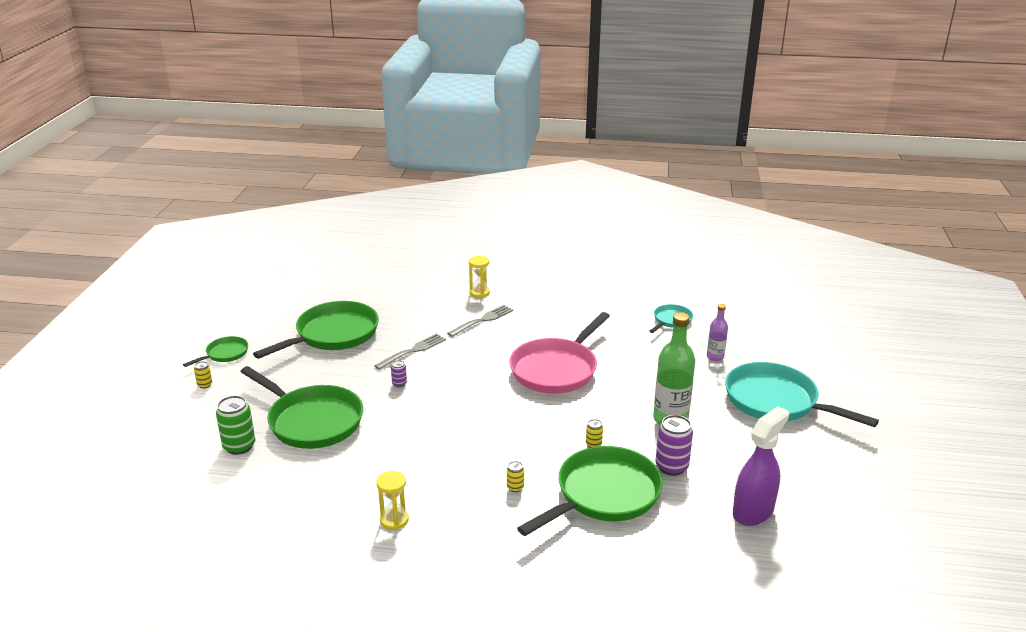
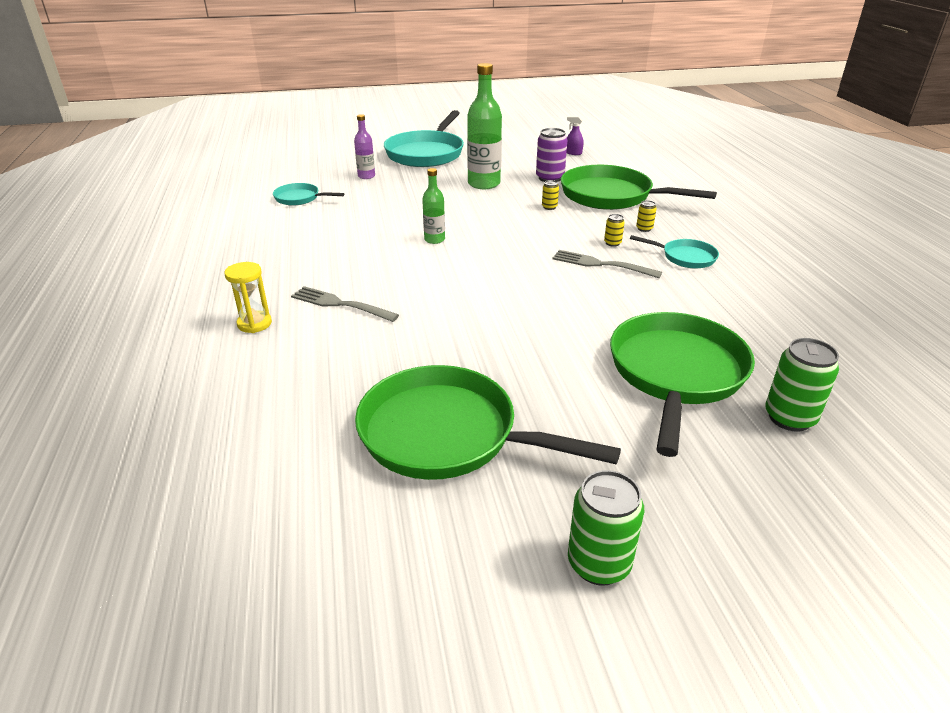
camera: 110 degrees left, 5 degrees up
green pan [183,336,248,367] -> green can [568,470,644,586]
yellow can [194,361,212,389] -> yellow can moved to [604,214,625,247]
grey fork [374,333,446,370] -> grey fork moved to [553,250,662,278]
yellow hourglass [376,471,409,530] -> none
purple can [391,360,407,387] -> none
pink pan [510,312,610,394] -> green bottle [422,168,445,244]
purple spray bottle [733,406,789,526] -> purple spray bottle [566,116,584,155], size x0.43
none -> turquoise pan [630,235,719,268]

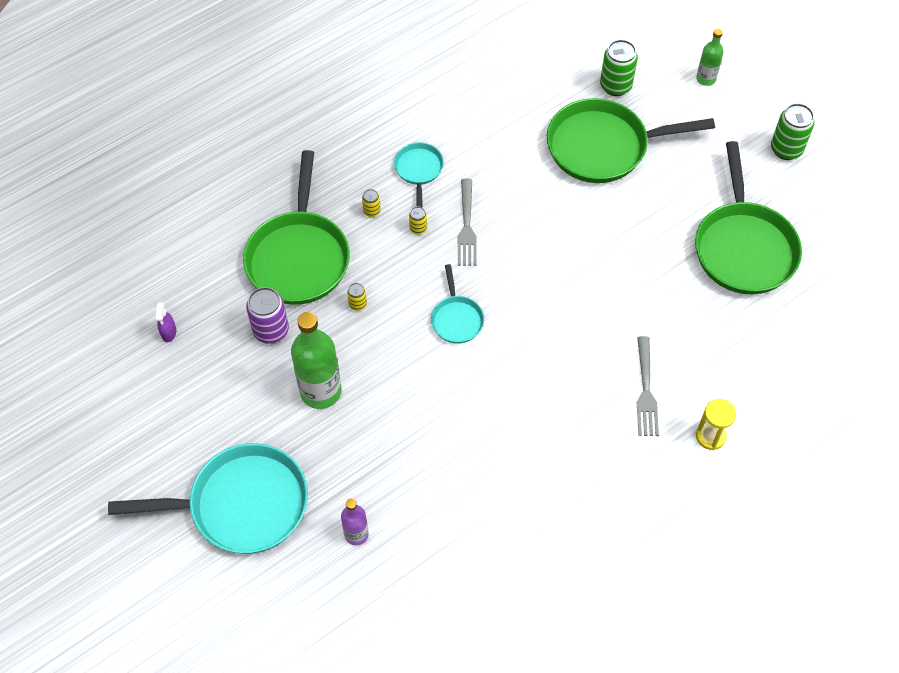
camera: 115 degrees left, 25 degrees up
turquoise pan [273,183,344,205] -> turquoise pan moved to [431,264,484,344]
green bottle [422,168,445,244] -> green bottle moved to [696,29,723,86]

